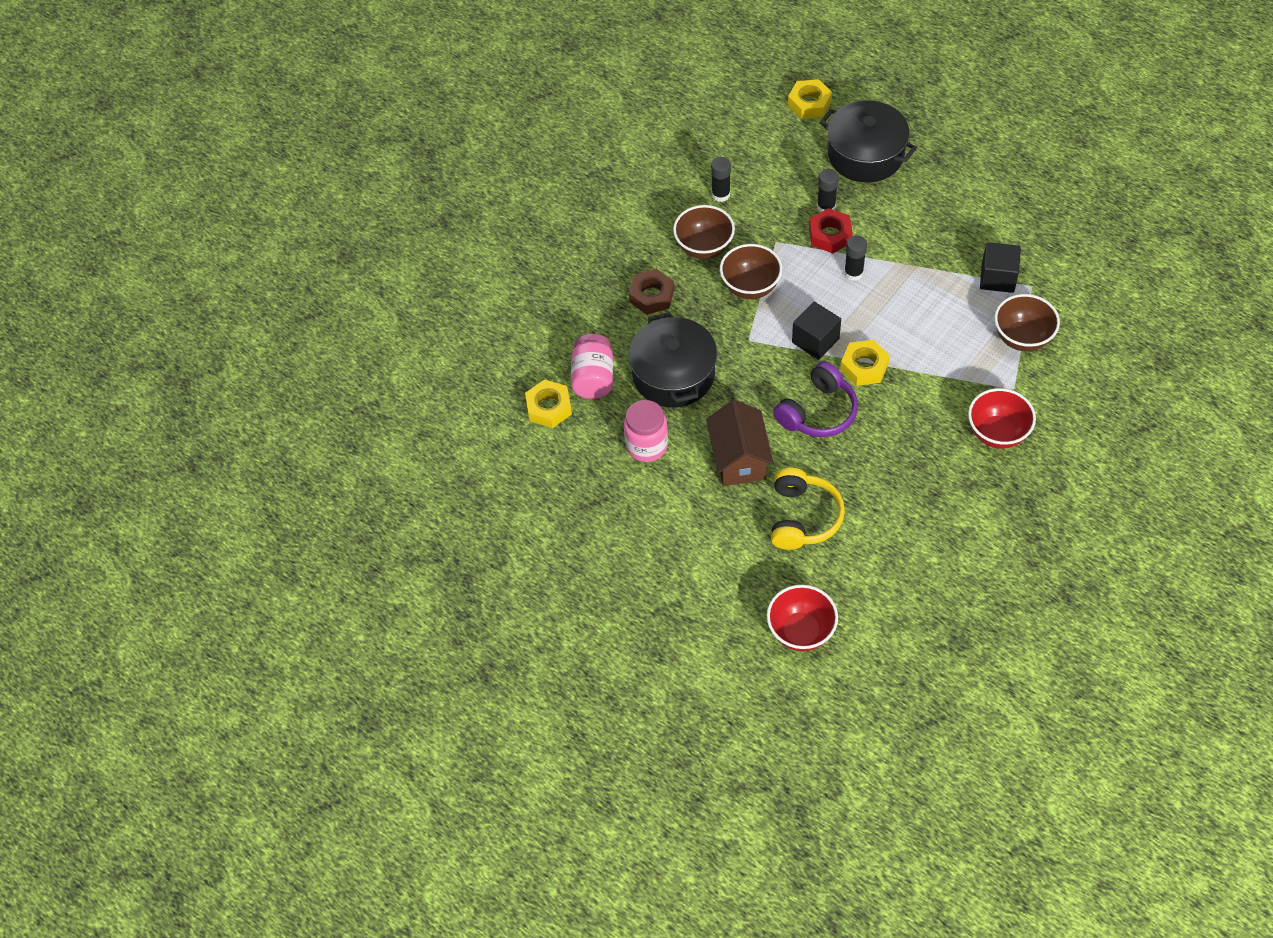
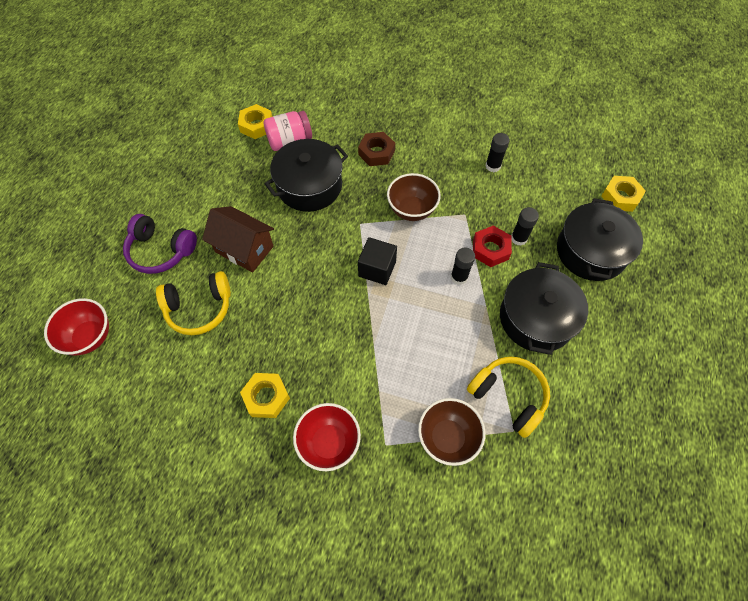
camera: 65 degrees right, 5 degrees up
pink jar [624,400,668,462] -> none
brown bowl [673,205,735,259] -> none
brown house [706,400,774,486] -> brown house turned 60 degrees clockwise [202,206,274,273]
purple headphones [773,361,858,437] -> purple headphones moved to [123,214,197,274]
yellow nut [840,340,890,386] -> yellow nut moved to [240,373,290,418]
black cube [980,242,1021,293] -> yellow headphones [467,356,550,438]
none -> black pot [500,262,588,355]

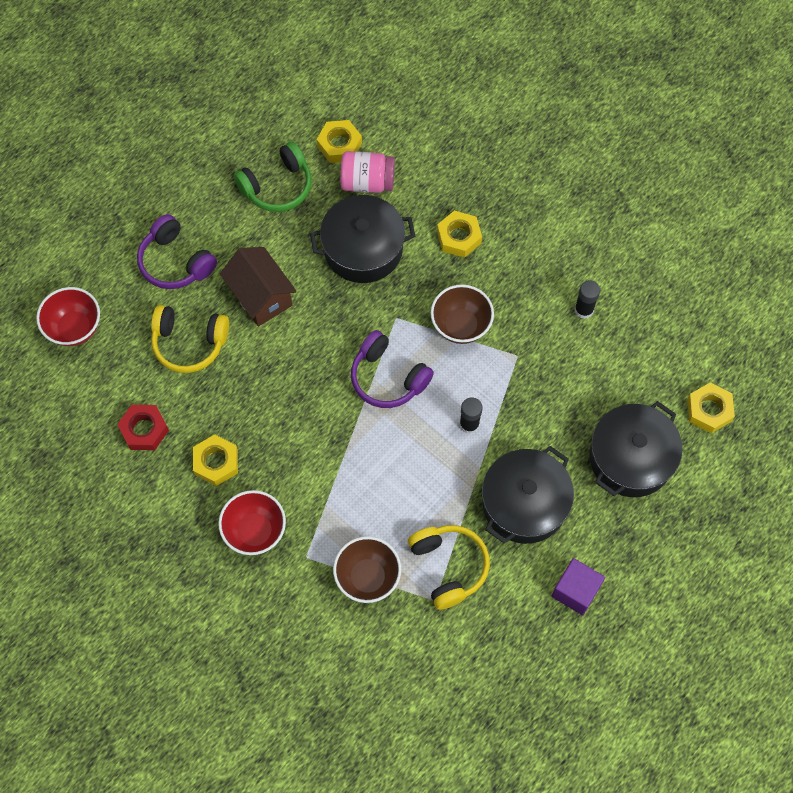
camera: 25 degrees right, 5 degrees up
brown nut [358,132,395,166] -> yellow nut [437,211,482,258]
black cube [358,237,397,285] -> purple headphones [351,330,434,408]
red nut [473,226,512,267] -> red nut moved to [117,405,169,450]
black glue stick [511,207,539,246] -> none
none -> green headphones [234,141,312,212]
none -> purple cube [552,558,605,615]

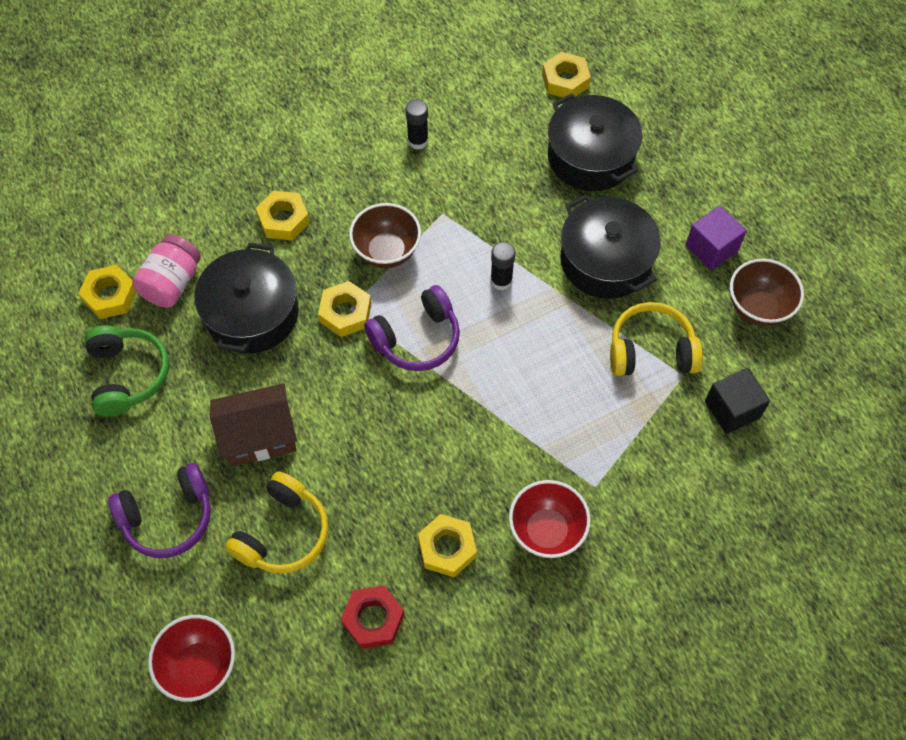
camera: 70 degrees left, 5 degrees down
brown bowl [333,536,401,603] -> brown bowl moved to [730,259,804,326]
none -> yellow nut [318,281,371,337]
none -> black cube [705,368,770,434]

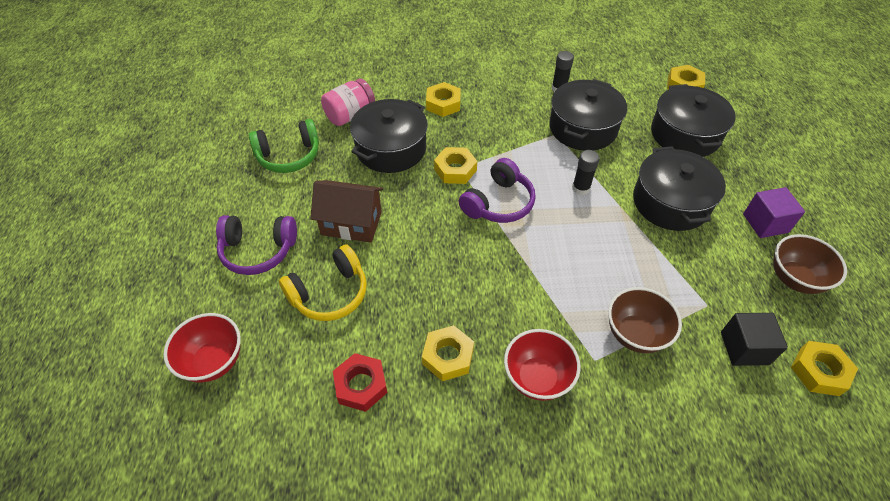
camera: 25 degrees right, 10 degrees down
yellow nut [78,265,137,319] -> yellow nut moved to [791,341,858,396]
green headphones [84,325,169,417] -> green headphones turned 60 degrees clockwise [249,119,319,173]
brown bowl [349,203,421,268] -> brown bowl moved to [608,287,682,353]
purple headphones [364,285,460,371] -> purple headphones turned 45 degrees counterclockwise [459,158,536,223]
yellow headphones [610,302,703,376] -> none
none -> black pot [549,79,627,151]

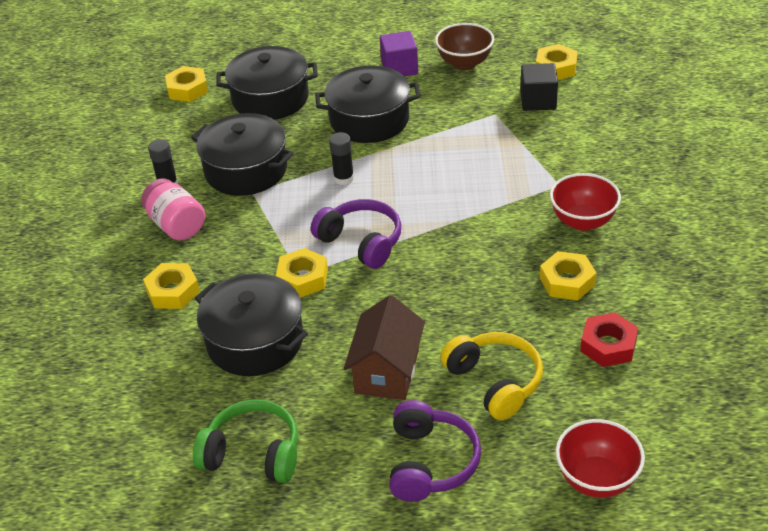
camera: 85 degrees left, 10 degrees down
green headphones [249,119,319,173] -> green headphones turned 60 degrees counterclockwise [193,399,298,483]
pink jar [321,79,375,126] -> pink jar moved to [141,179,205,241]
brown bowl [608,287,682,353] -> none

